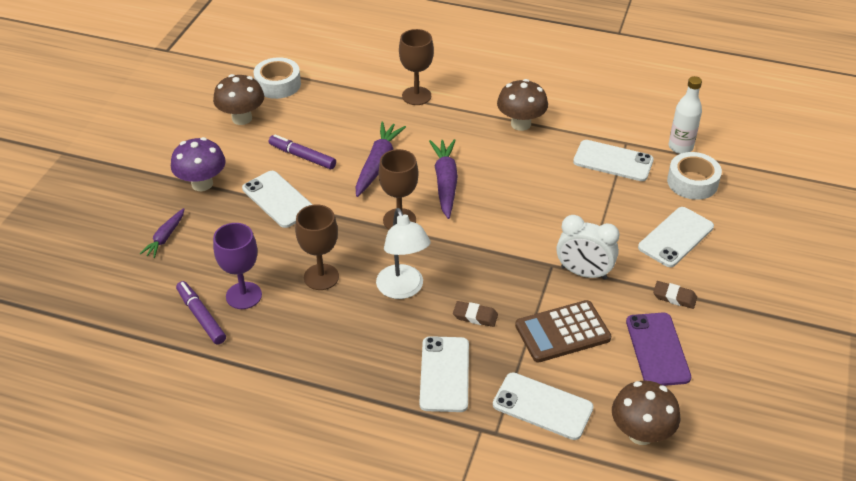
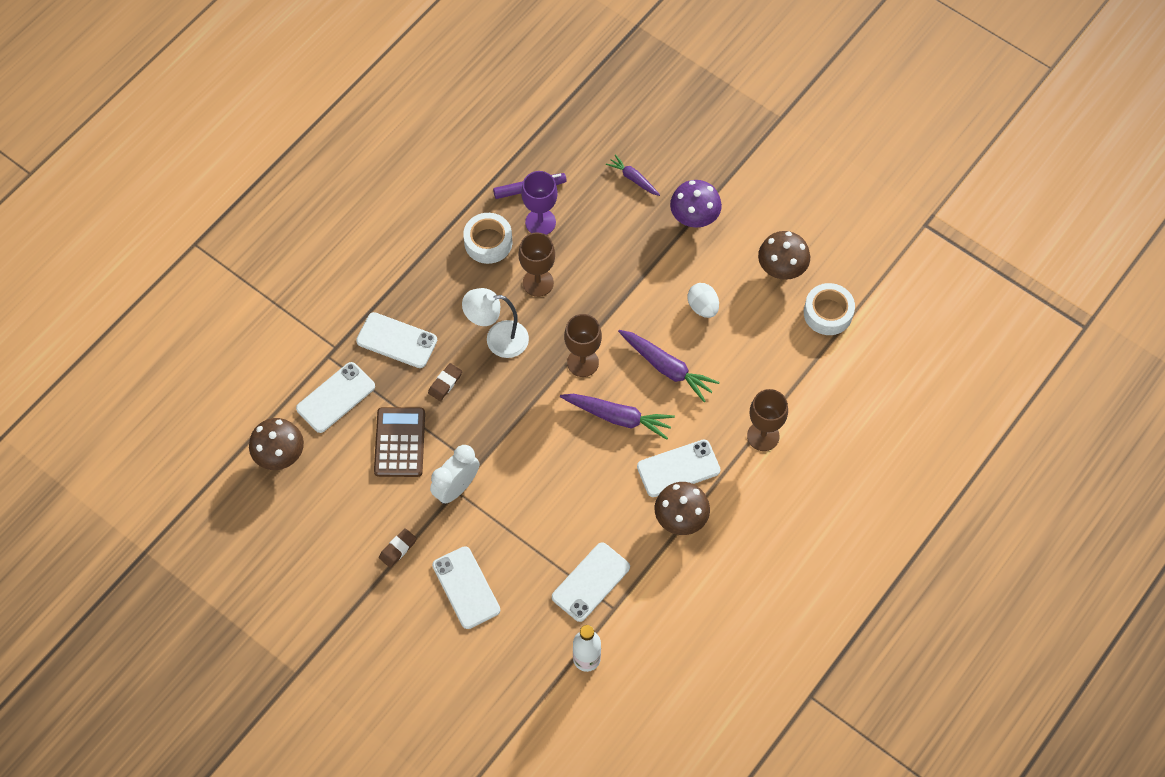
camera: 110 degrees right, 20 degrees up
white phone [242,171,313,228] -> white phone moved to [637,440,721,497]
purple marker [269,135,336,169] -> white egg [688,283,719,318]
purple phone [626,313,691,386] -> none
white tape [667,152,722,200] -> white tape moved to [463,213,512,264]

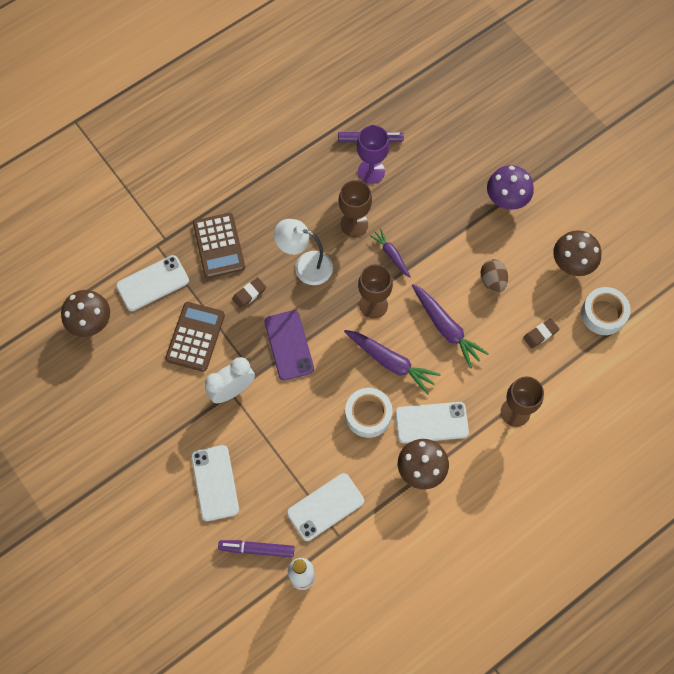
camera: 15 degrees right, 5 degrees up
white phone [356,312,437,368] -> brown calculator [193,213,245,278]
brown eraser [379,528,417,568] -> brown eraser moved to [523,318,559,349]
white tape [463,213,512,264] -> white tape moved to [345,388,392,438]
purple carrot [606,155,660,196] -> purple carrot moved to [370,229,411,278]
white egg [688,283,719,318] -> brown egg [481,259,508,293]
none -> purple marker [218,540,294,557]
none -> purple phone [264,310,314,381]

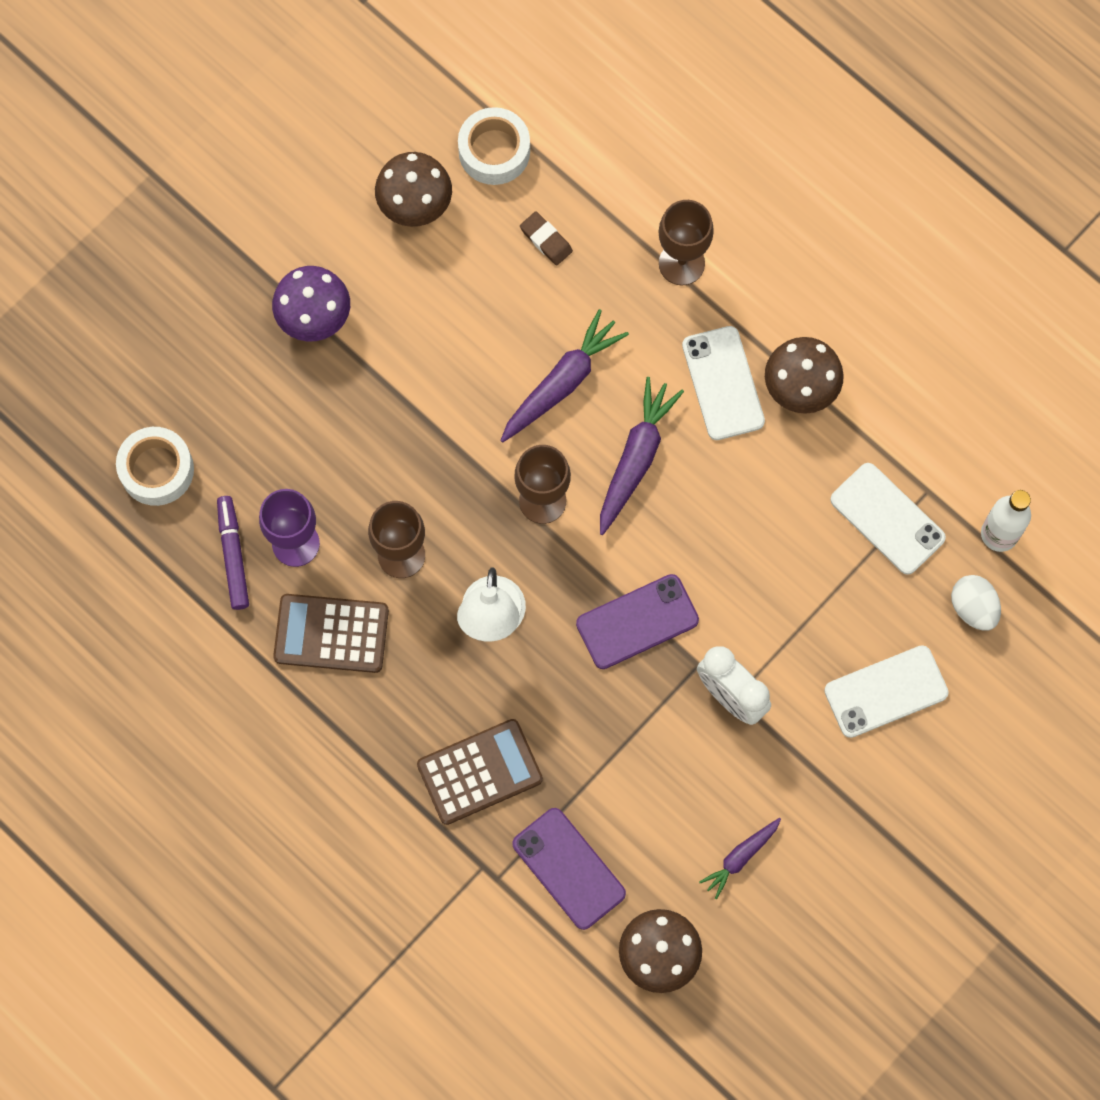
camera: 100 degrees left, 5 degrees up
white phone [116,255,189,311] -> purple phone [512,808,626,930]
brown calculator [165,302,225,372] -> brown calculator moved to [273,594,389,673]
purple marker [218,540,294,557] -> white egg [951,575,1001,631]
brown eraser [232,277,266,309] -> none
white tape [345,388,392,438] -> white tape moved to [116,427,194,506]
purple carrot [370,229,411,278] -> purple carrot moved to [699,818,781,899]
brown egg [481,259,508,293] -> none

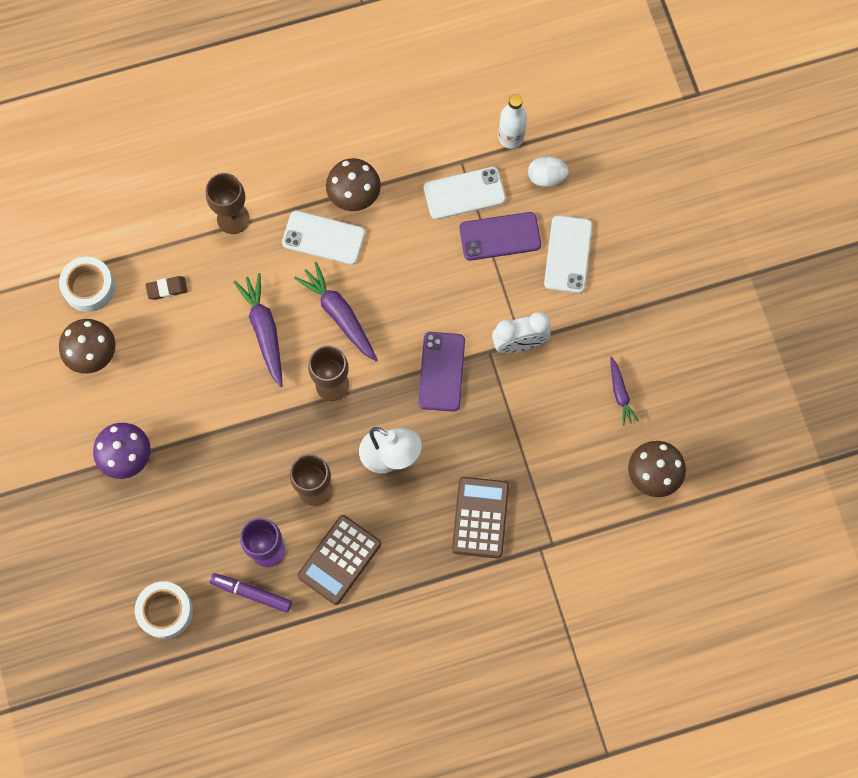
camera: 60 degrees left, 0 degrees up
purple phone [512,808,626,930] -> purple phone moved to [459,212,541,261]

